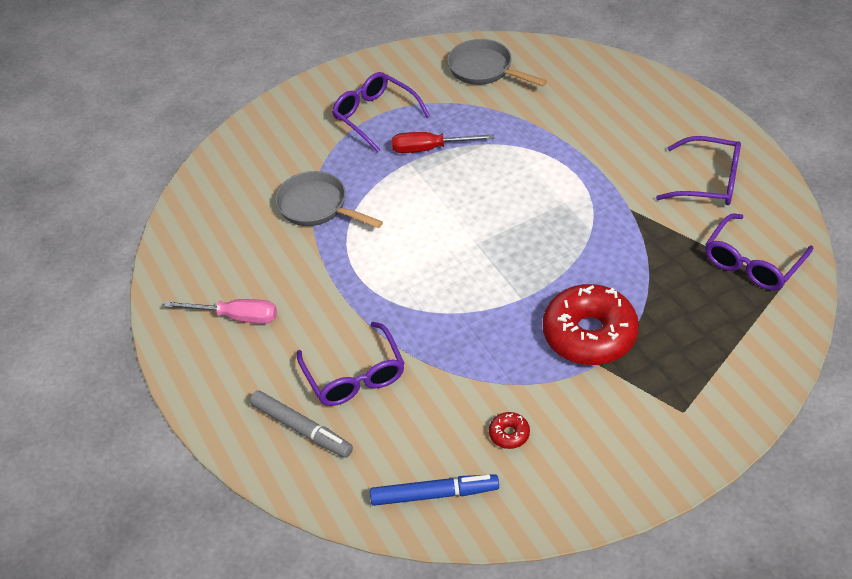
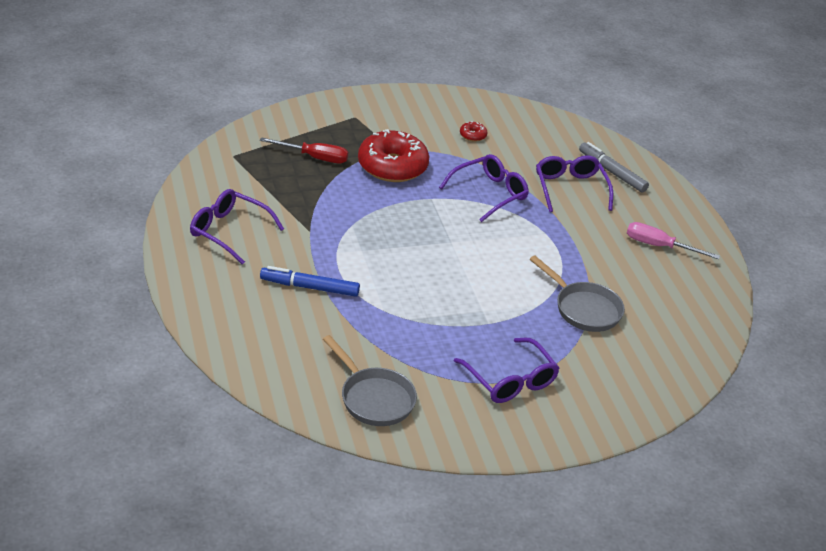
camera: 175 degrees left, 10 degrees down
blue marker [370,474,499,506] -> blue marker moved to [260,266,360,297]
red screwdriver [392,132,494,153] -> red screwdriver moved to [260,137,348,163]
purple glasses [705,213,813,291] -> purple glasses moved to [439,154,529,222]

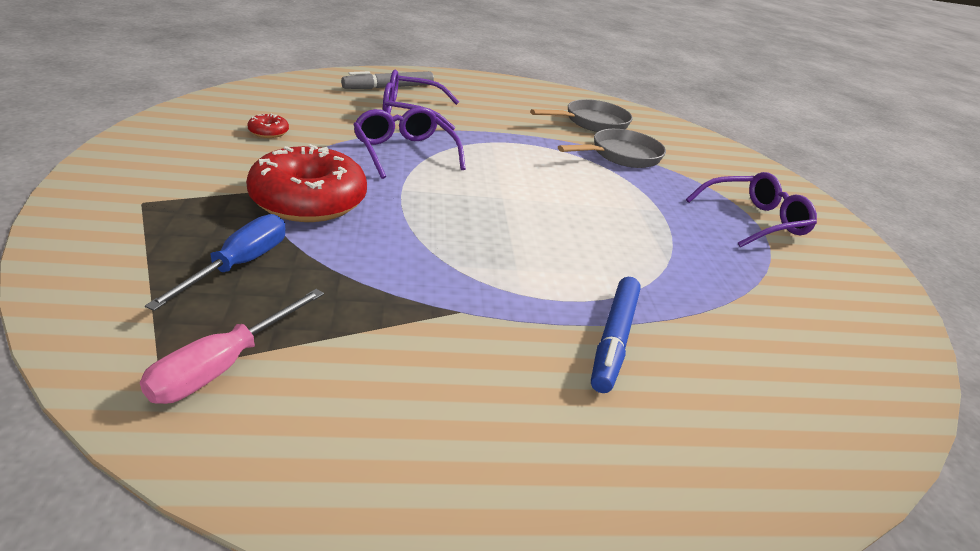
camera: 80 degrees left, 5 degrees down
purple glasses [190,189,284,265] -> none
red screwdriver [260,137,348,163] -> blue screwdriver [145,214,286,311]
grey pan [323,335,417,426] -> grey pan moved to [531,99,633,132]
pink screwdriver [627,222,720,259] -> pink screwdriver moved to [140,289,324,404]

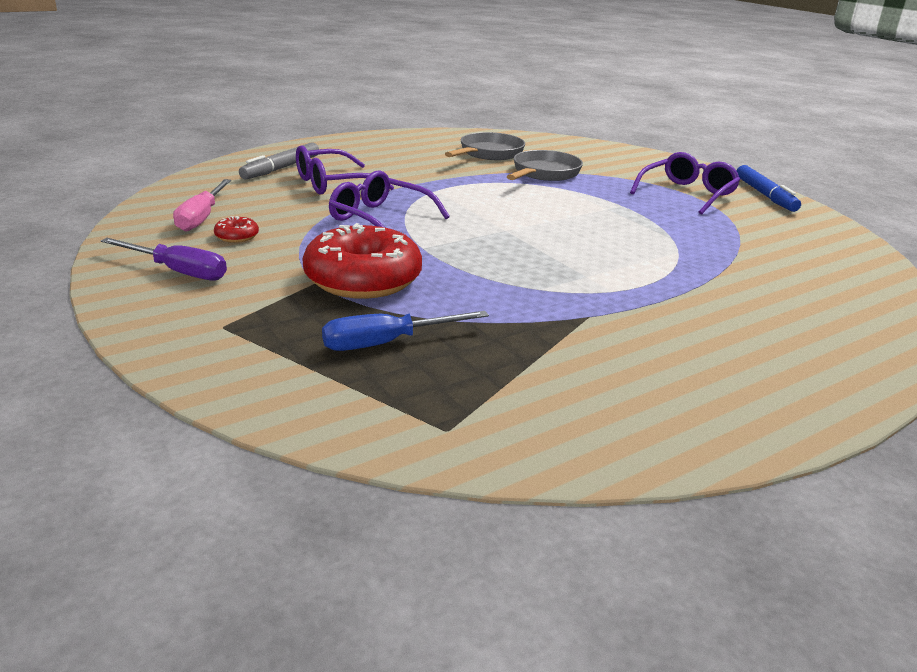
camera: 25 degrees left, 5 degrees down
pink screwdriver [140,289,324,404] -> pink screwdriver moved to [173,179,231,232]
blue screwdriver [145,214,286,311] -> blue screwdriver turned 105 degrees counterclockwise [322,311,489,351]
blue marker [591,277,641,393] -> blue marker moved to [737,165,801,212]
none -> purple screwdriver [101,238,227,280]

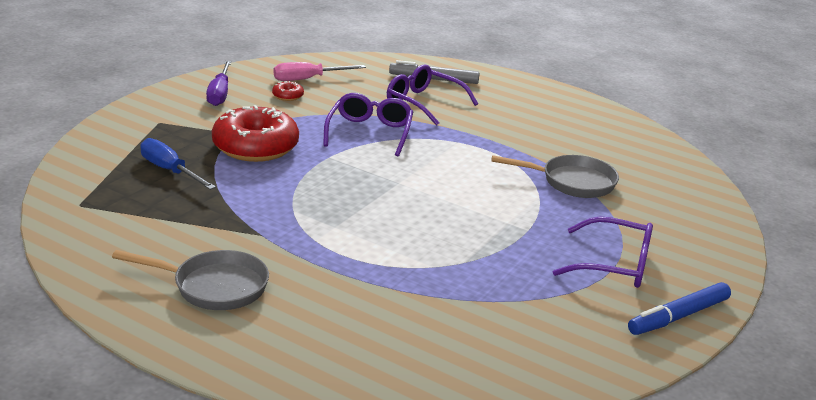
camera: 65 degrees right, 0 degrees up
grey pan [445,132,525,160] -> grey pan moved to [112,250,269,310]

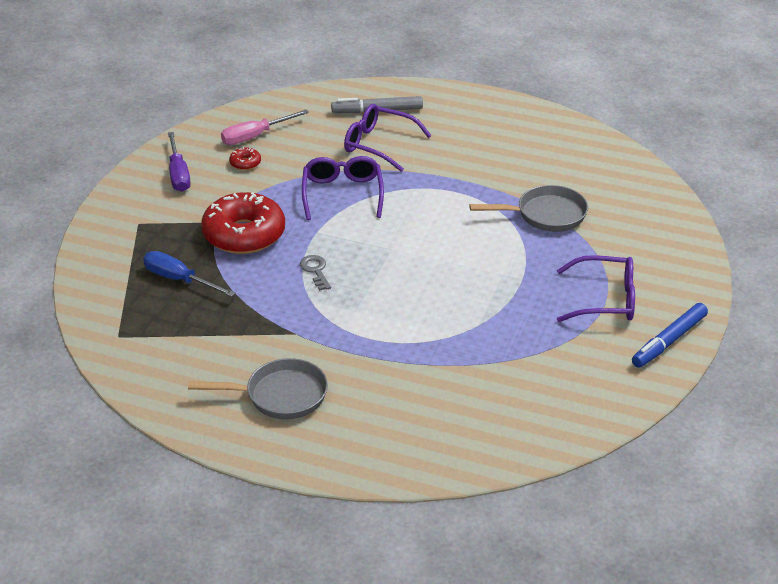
camera: 10 degrees left, 10 degrees up
none -> grey key [300,255,331,291]

